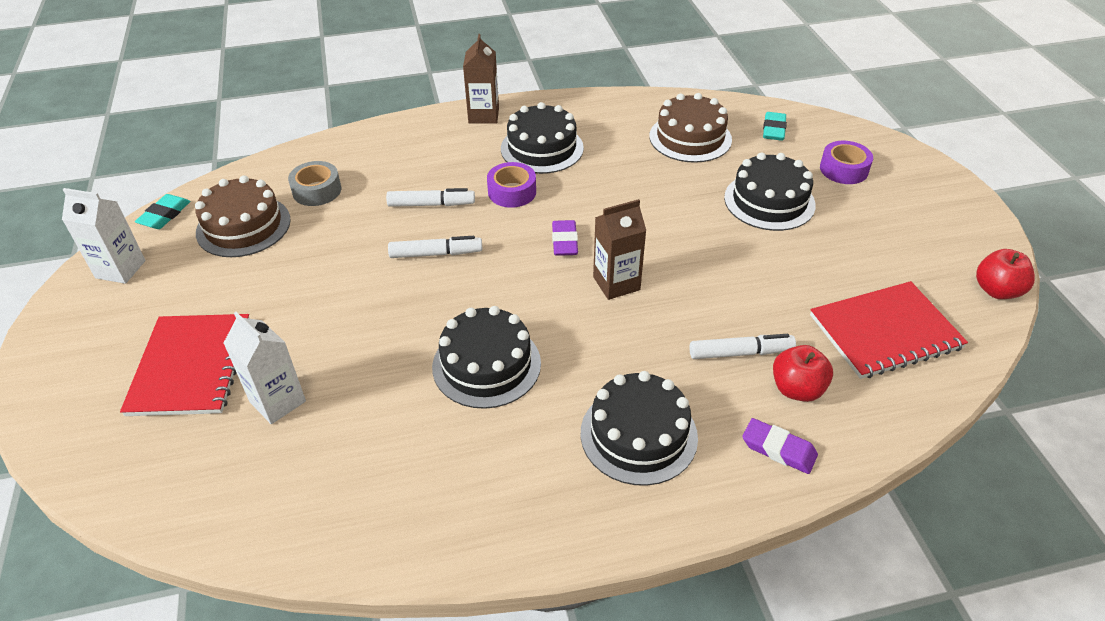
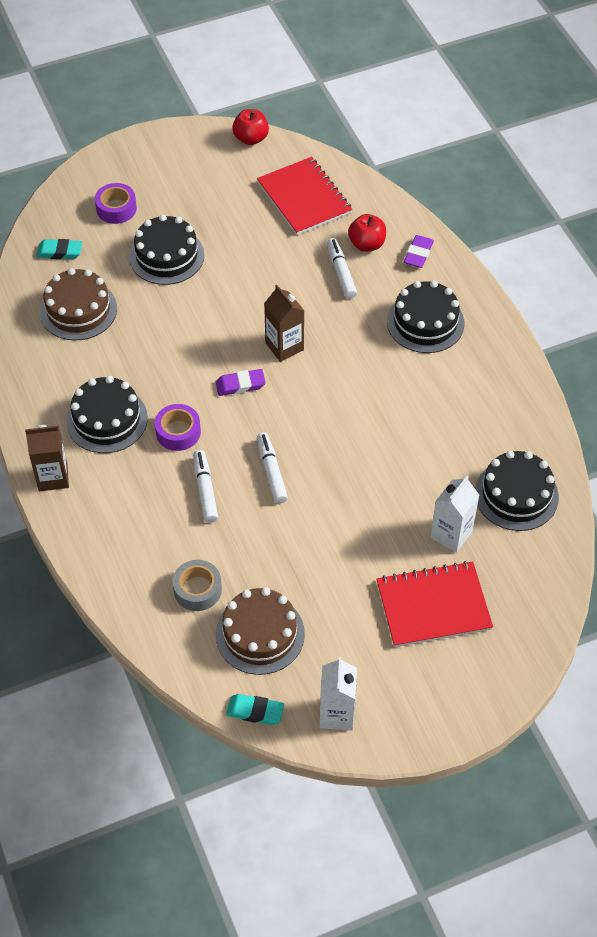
camera: 100 degrees left, 10 degrees up
black cake [432,306,541,409] -> black cake moved to [475,450,559,531]

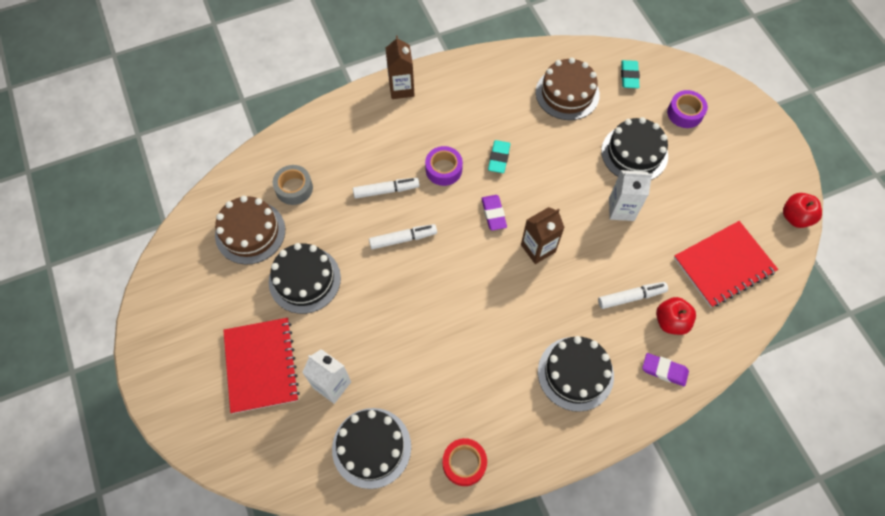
camera: 90 degrees right, 10 degrees up
black cake [66,376,148,453] -> black cake moved to [269,243,341,314]
turquoise eraser [226,694,284,725] -> turquoise eraser moved to [488,140,510,173]
white carton [320,657,357,730] -> white carton moved to [609,170,653,221]
none -> red tape [443,438,487,486]

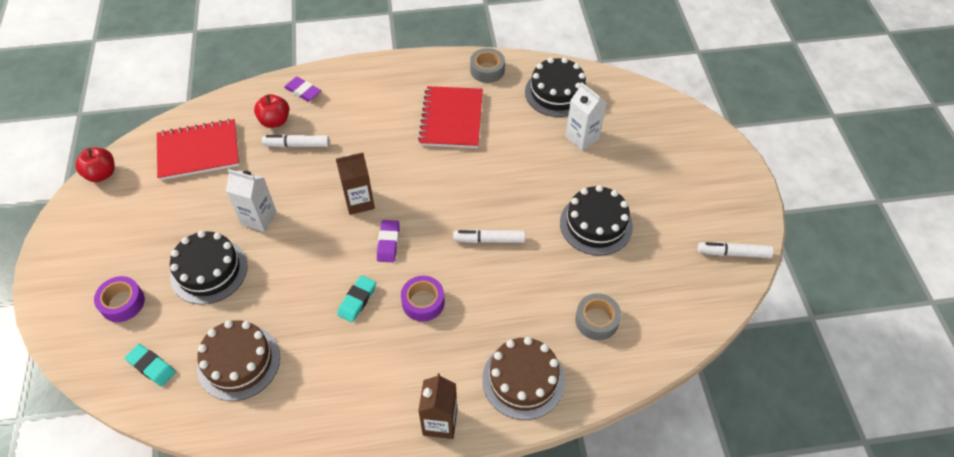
camera: 165 degrees left, 10 degrees down
brown cake [215,196,285,265] -> brown cake moved to [482,337,565,420]
red notebook [223,318,300,414] -> red notebook moved to [418,86,483,148]
white marker [353,178,420,199] -> white marker moved to [697,242,774,258]
red tape [443,438,487,486] -> grey tape [470,48,505,83]
black cake [538,336,614,412] -> none
turquoise eraser [621,60,640,88] -> turquoise eraser turned 75 degrees counterclockwise [125,344,176,387]

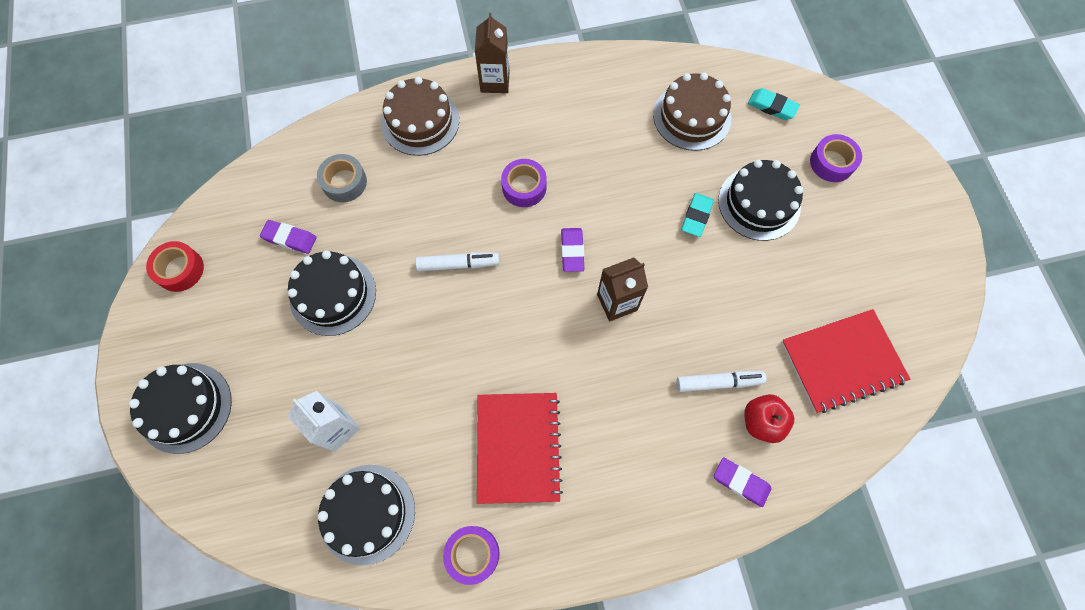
camera: 175 degrees right, 15 degrees up
red apple [75,147,115,182] -> none
white carton [226,169,276,232] -> none
turquoise eraser [337,275,376,322] -> turquoise eraser moved to [681,193,714,237]
grey tape [470,48,505,83] -> purple tape [443,526,500,585]
white marker [697,242,774,258] -> red tape [146,241,204,292]
none -> black cake [129,363,232,454]
none -> purple eraser [260,220,317,254]

